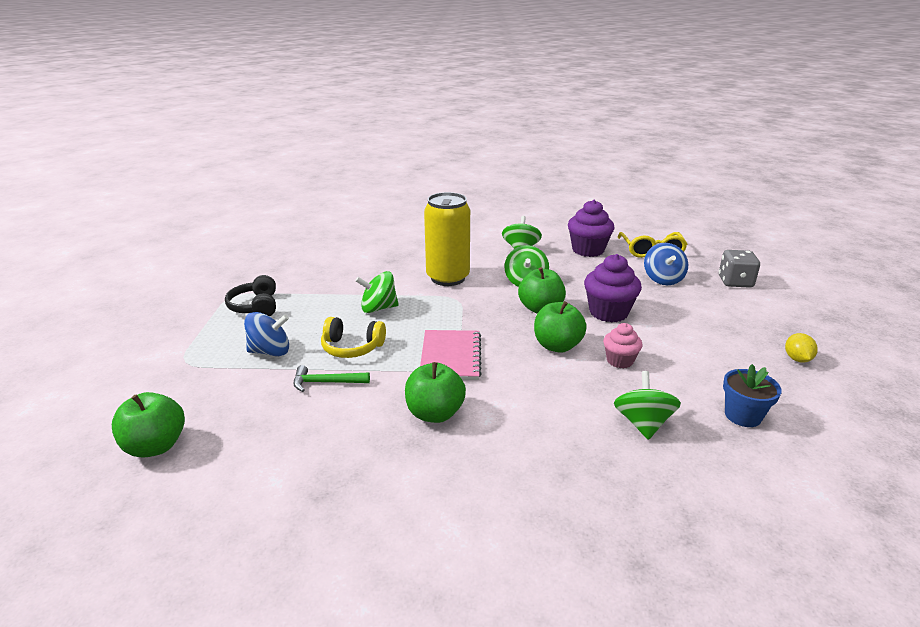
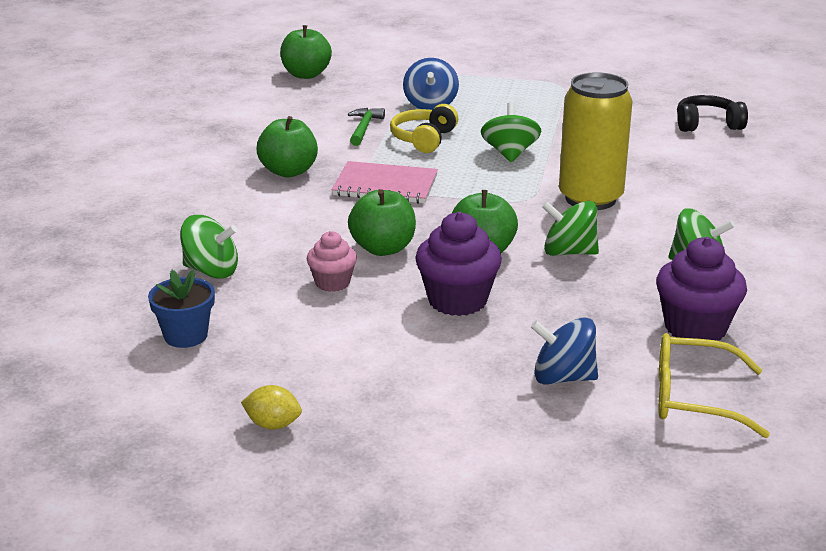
camera: 100 degrees right, 0 degrees up
black headphones [225,275,276,316] -> black headphones moved to [677,95,748,132]
grey dice [719,250,760,288] -> none

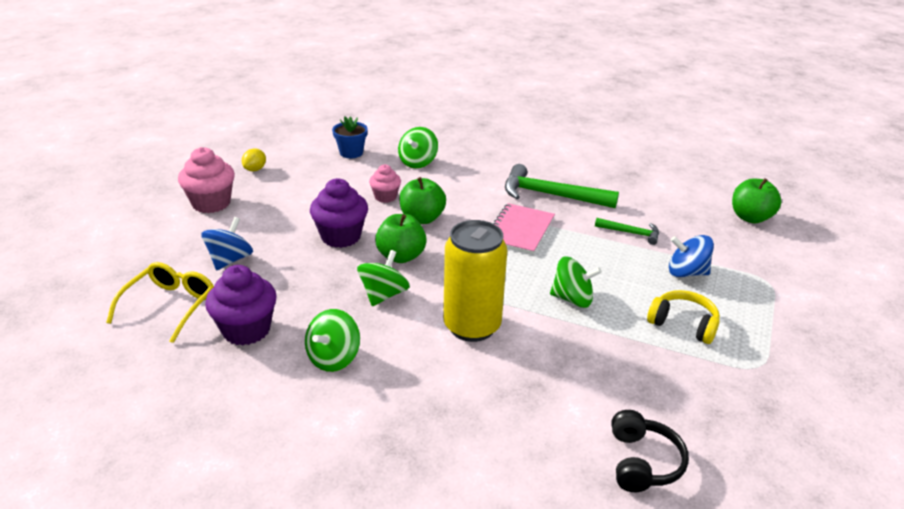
camera: 100 degrees right, 5 degrees up
green apple [256,116,318,177] -> green hammer [505,164,619,208]
yellow headphones [390,104,458,153] -> yellow headphones moved to [647,290,720,344]
none -> pink cupcake [178,147,235,213]

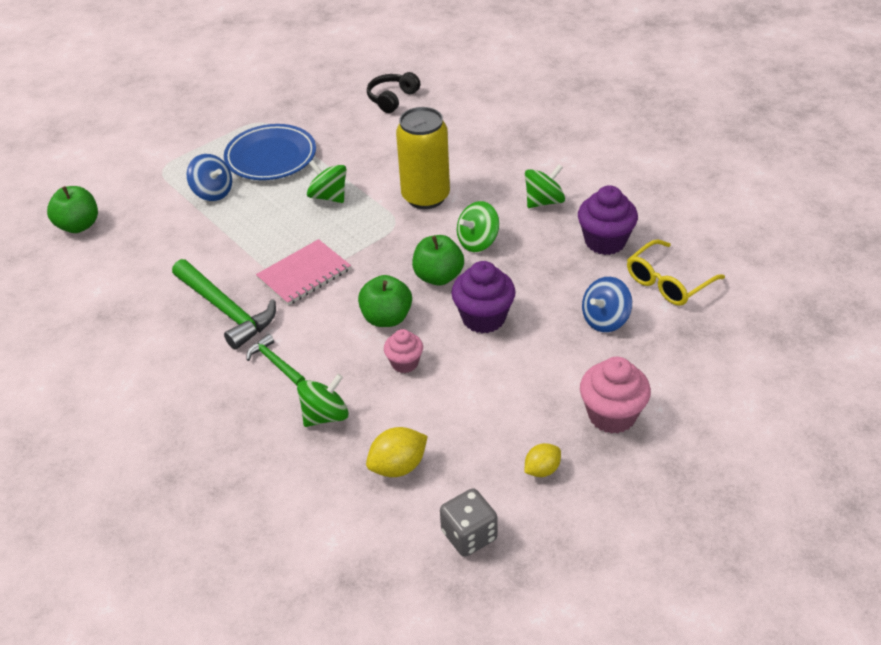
camera: 150 degrees left, 10 degrees up
blue flower pot [332,116,368,158] -> yellow lemon [366,427,428,477]
green hammer [595,218,659,245] -> green hammer moved to [247,334,305,386]
yellow headphones [647,290,720,344] -> blue plate [224,124,316,180]
none -> grey dice [440,488,498,557]

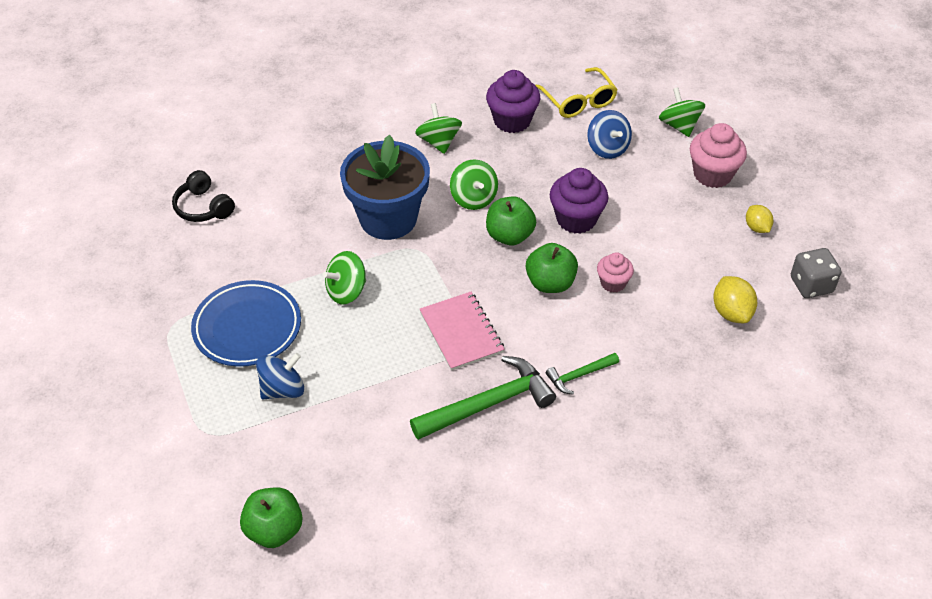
camera: 75 degrees left, 5 degrees up
green spinning top [297,374,349,427] -> green spinning top moved to [659,87,705,137]
yellow can [396,107,450,209] -> blue flower pot [340,135,430,240]

